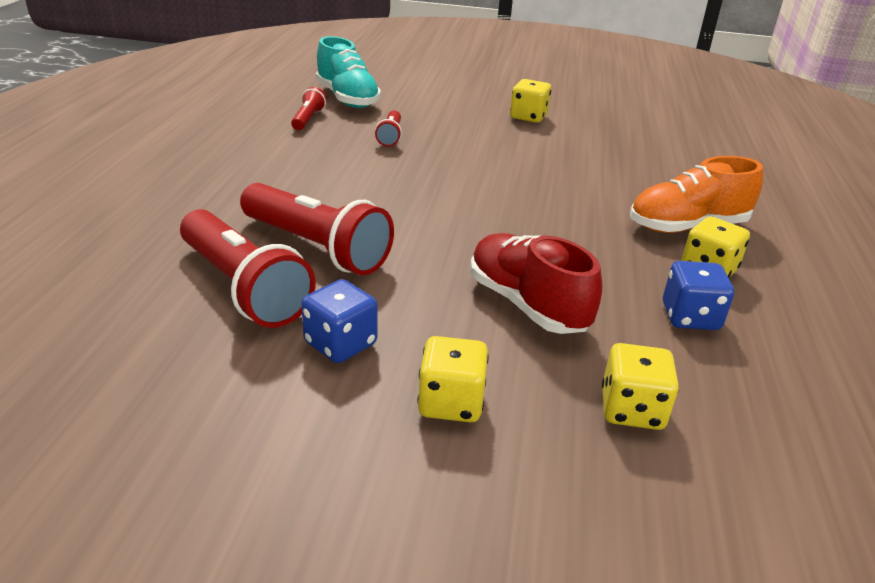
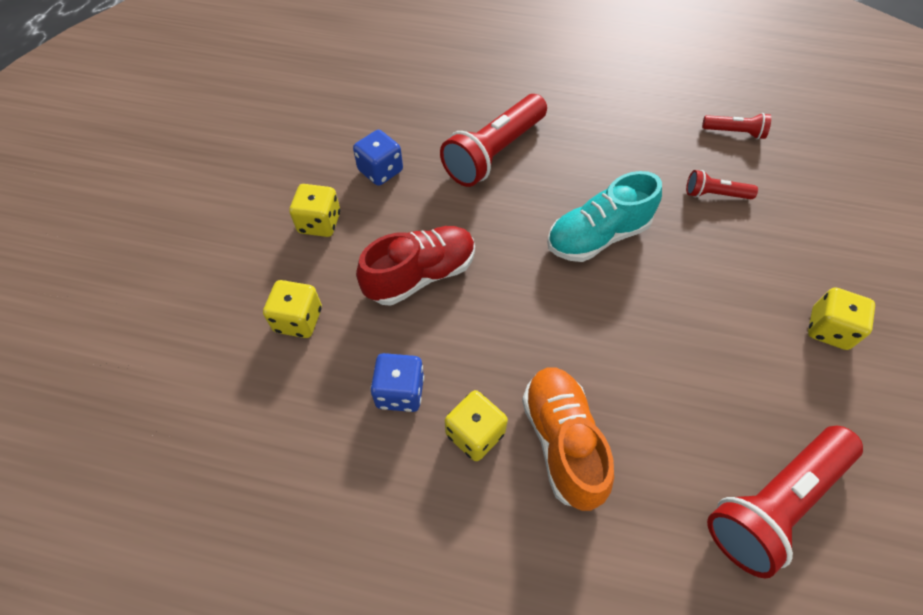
camera: 95 degrees right, 25 degrees up
red flashlight [180,209,316,328] -> red flashlight moved to [707,426,863,578]
turquoise shoe [316,36,381,108] -> turquoise shoe moved to [547,171,662,262]

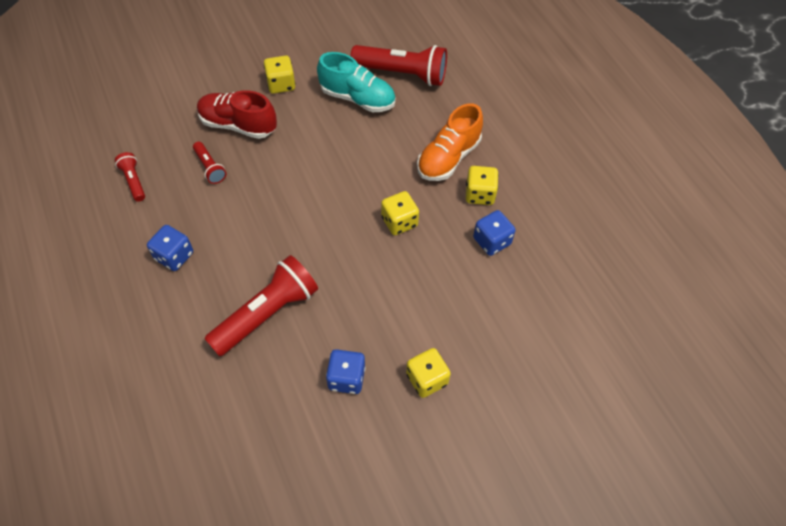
camera: 130 degrees left, 0 degrees up
yellow dice [263,280,322,338] -> yellow dice moved to [381,191,419,235]
red shoe [356,226,475,306] -> red shoe moved to [197,90,277,139]
red flashlight [440,94,547,187] -> red flashlight turned 45 degrees counterclockwise [204,255,318,356]
turquoise shoe [547,171,662,262] -> turquoise shoe moved to [317,52,396,112]
none -> blue dice [147,225,193,271]

